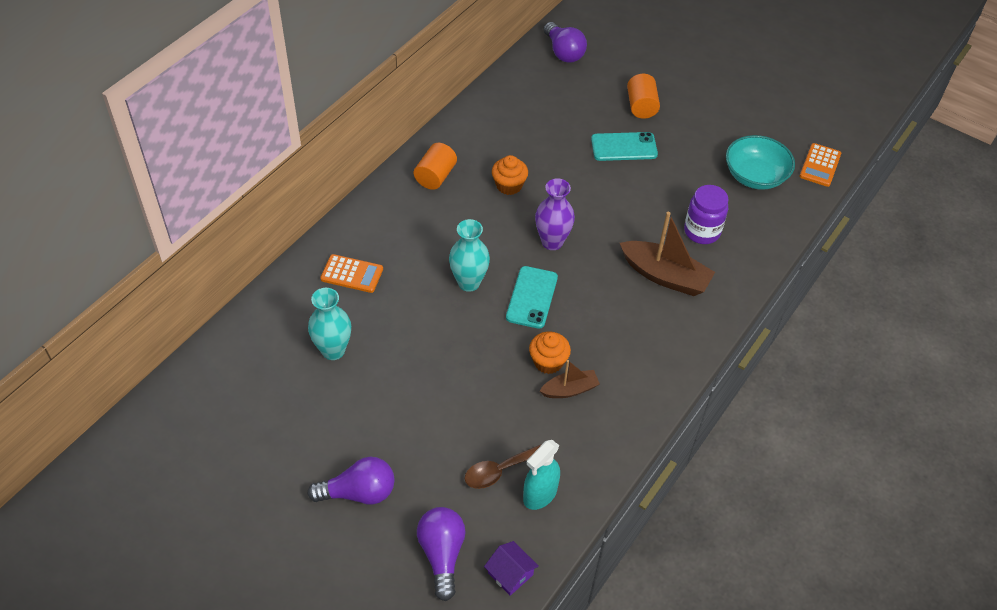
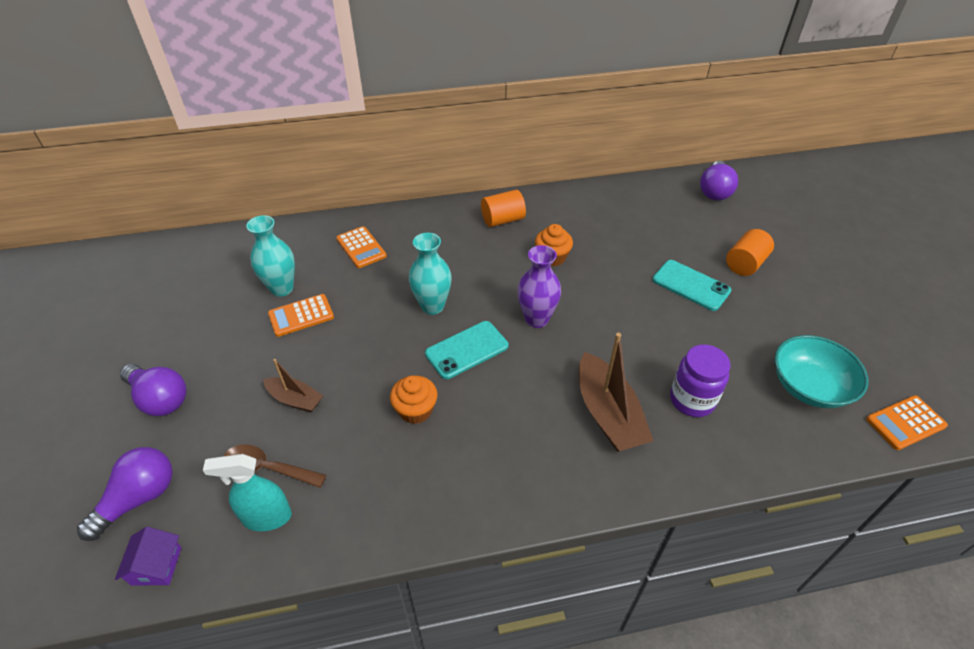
camera: 45 degrees right, 5 degrees down
brown boat [540,360,600,398] -> brown boat moved to [263,359,323,413]
none -> orange calculator [268,294,334,337]

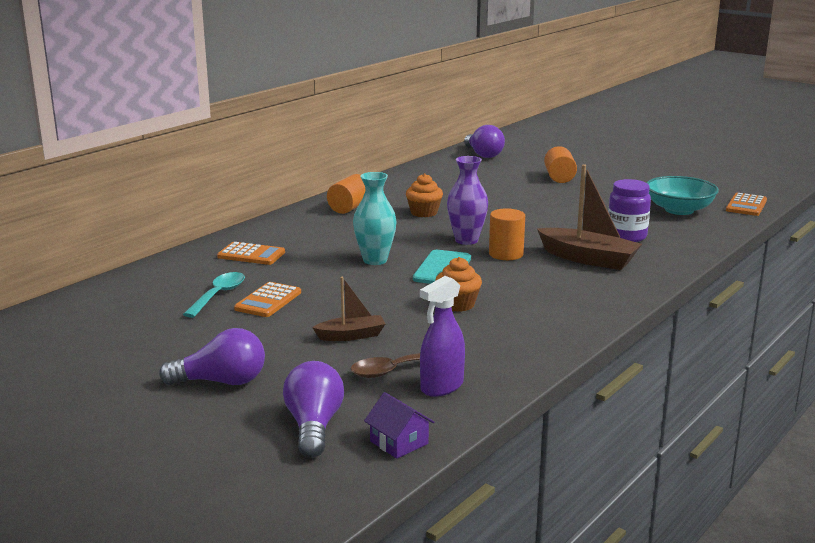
camera: 40 degrees left, 25 degrees down
turquoise spray bottle [203,454,292,531] -> purple spray bottle [420,276,465,397]
turquoise vase [246,215,295,297] -> turquoise spoon [183,272,245,318]
turquoise phone [652,260,731,311] -> none
none -> orange cylinder [489,208,525,260]

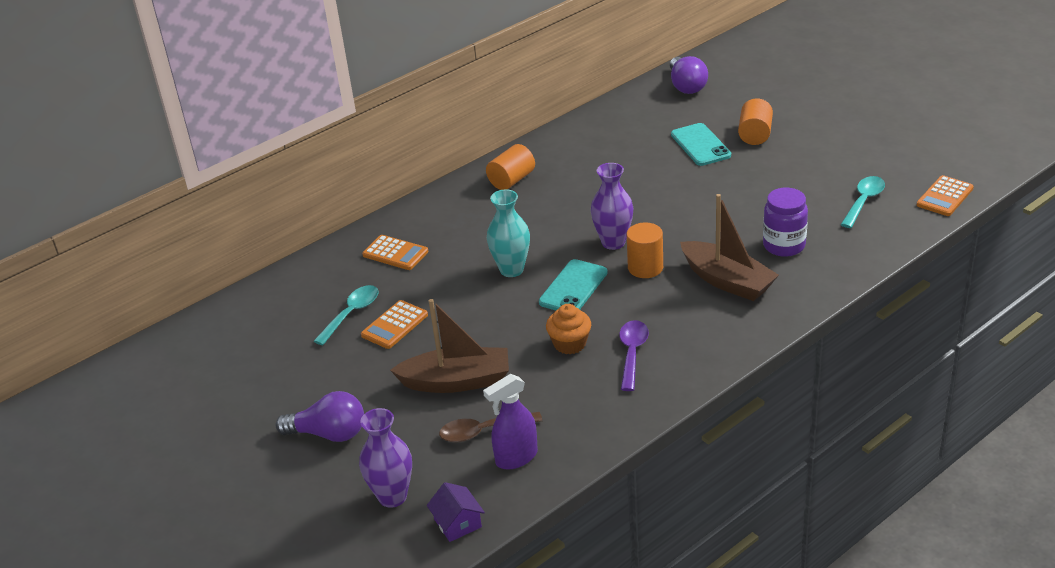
camera: 15 degrees right, 15 degrees up
purple light bulb [283,361,344,458] -> purple vase [359,408,412,508]
brown boat [312,277,385,341] -> brown boat [390,299,509,393], size x1.75
orange cupcake [406,174,443,217] -> none
turquoise bowl [647,176,719,215] -> turquoise spoon [841,176,885,228]
none -> purple spoon [619,320,649,391]
none -> turquoise phone [671,123,731,166]

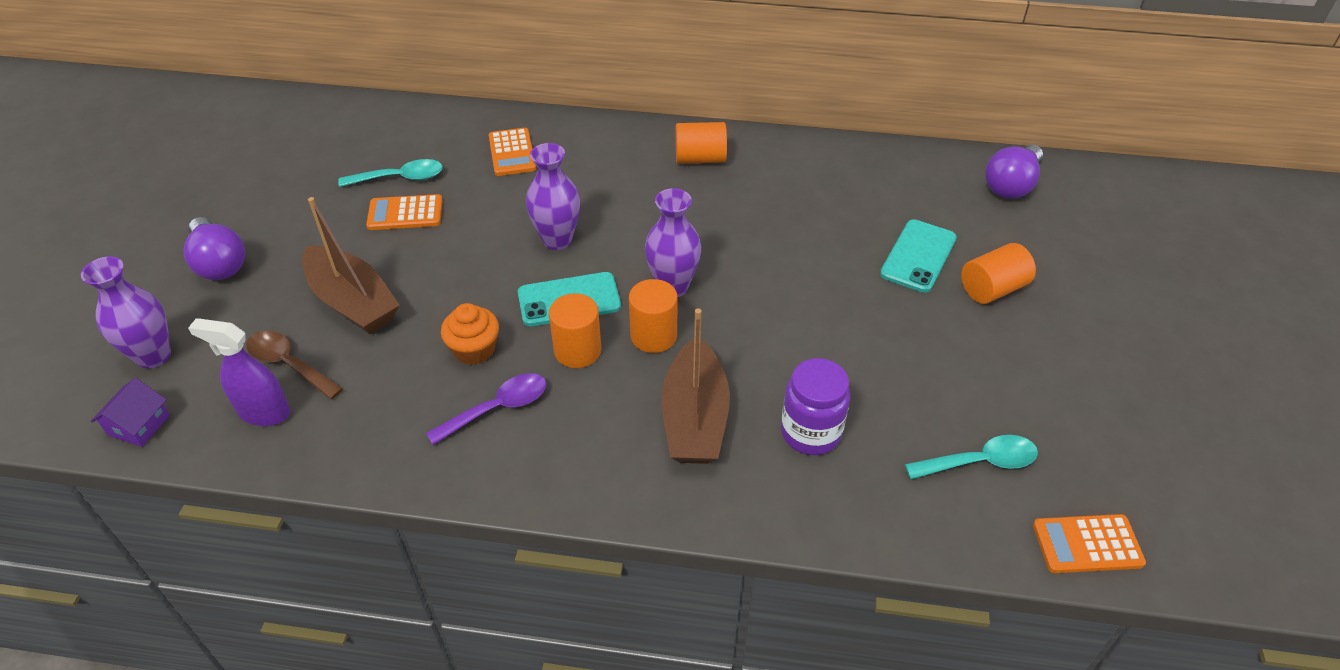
camera: 45 degrees right, 10 degrees up
turquoise vase [487,189,530,277] -> purple vase [526,143,580,250]
none -> orange cylinder [549,293,601,368]

